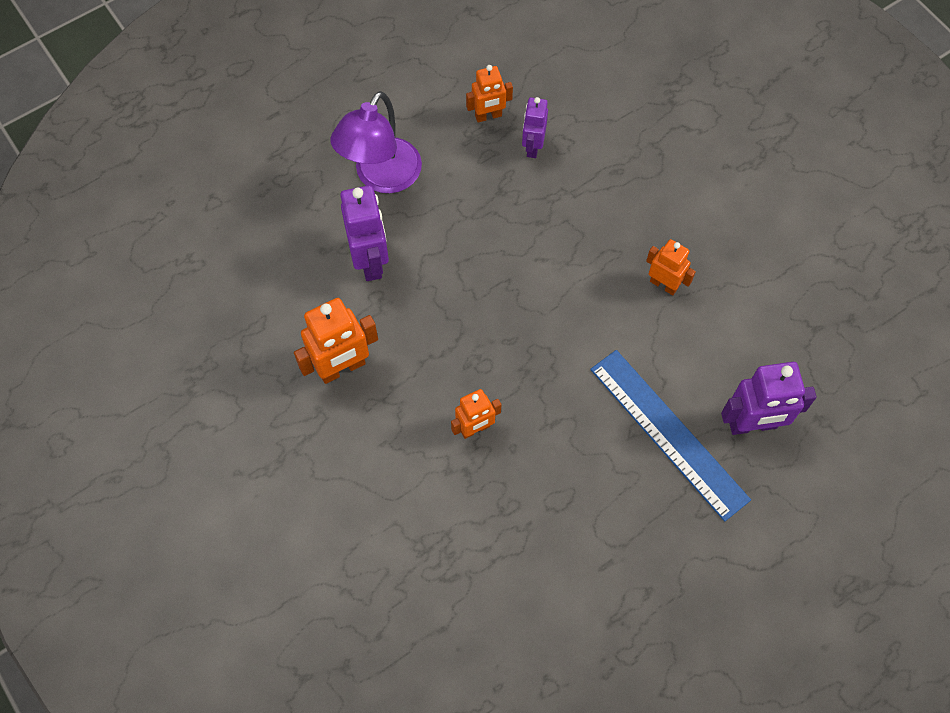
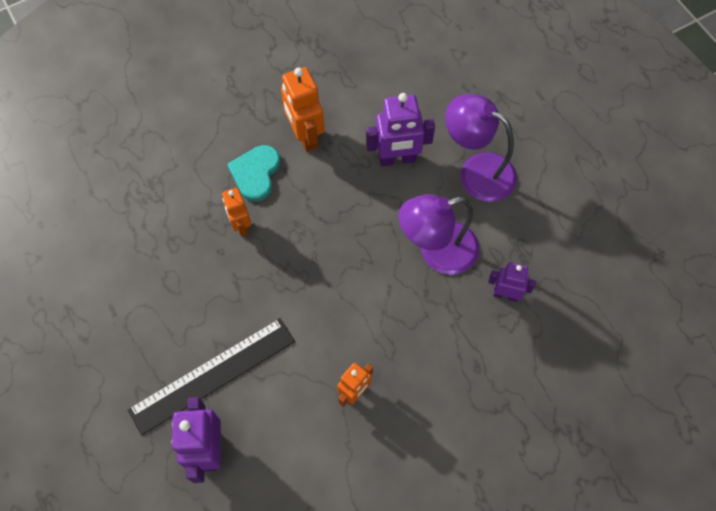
camera: 95 degrees right, 0 degrees up
orange robot [466,65,513,123] -> none
blue ruler [590,350,751,521] -> black ruler [128,318,295,435]
none -> turquoise heart [227,145,280,201]
none -> purple lamp [399,194,479,275]

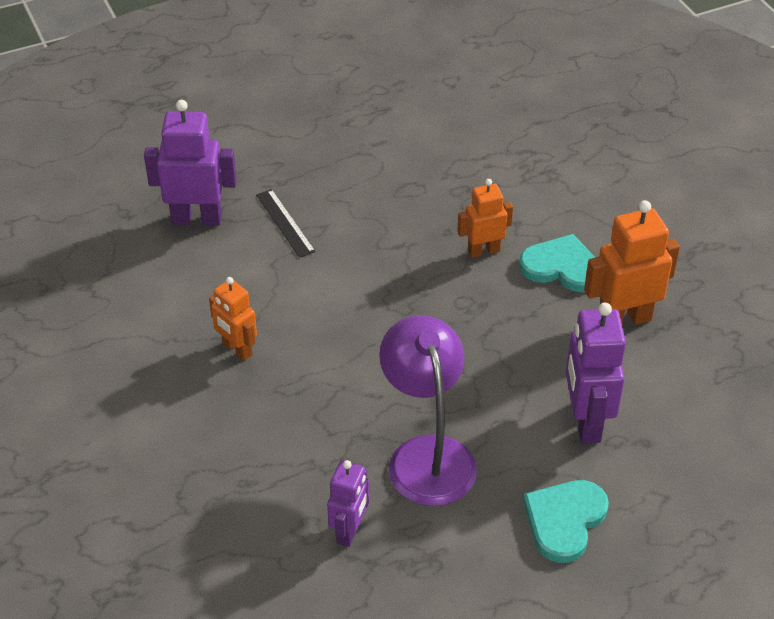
camera: 95 degrees right, 20 degrees down
black ruler [128,318,295,435] -> black ruler [256,189,316,258], size x0.49
purple lamp [445,94,517,202] -> turquoise heart [523,480,609,563]

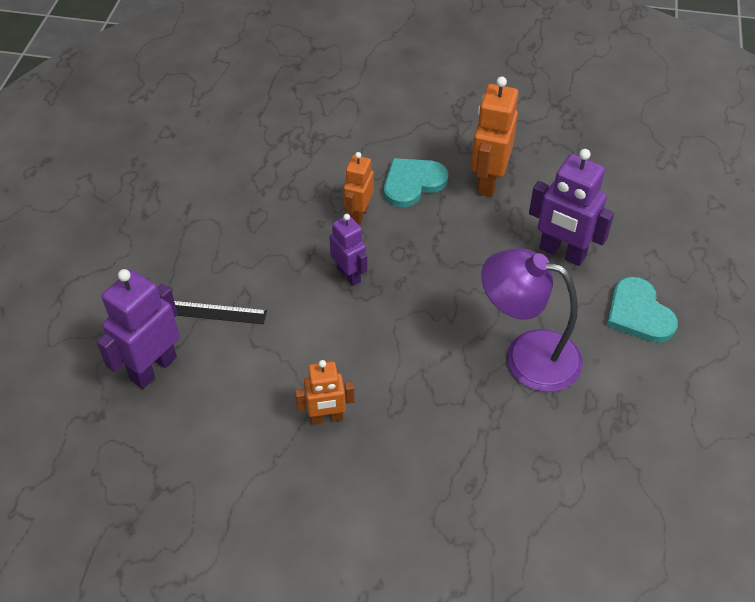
camera: 55 degrees left, 5 degrees up
purple robot [327,460,369,547] -> purple robot moved to [329,214,367,286]

